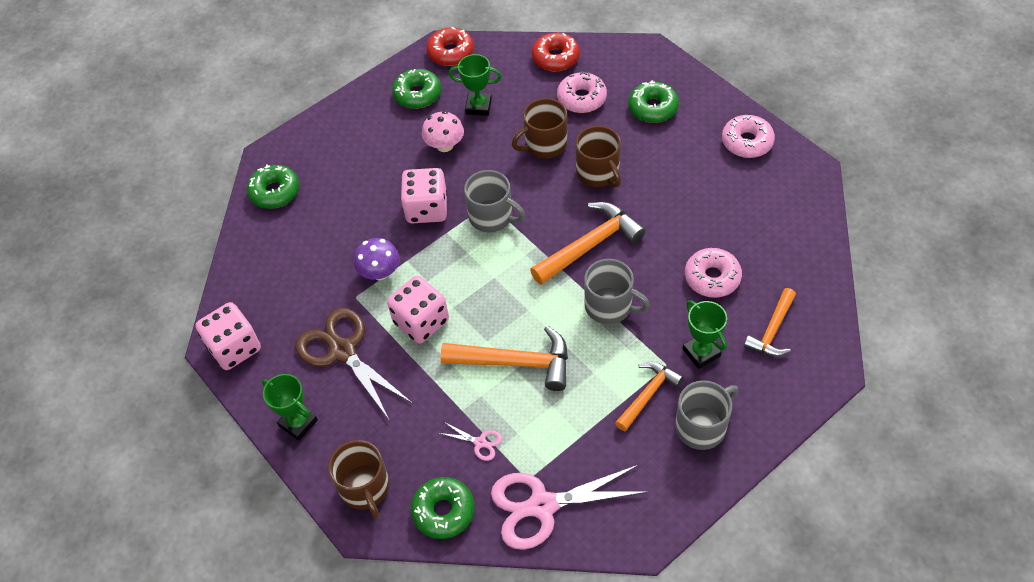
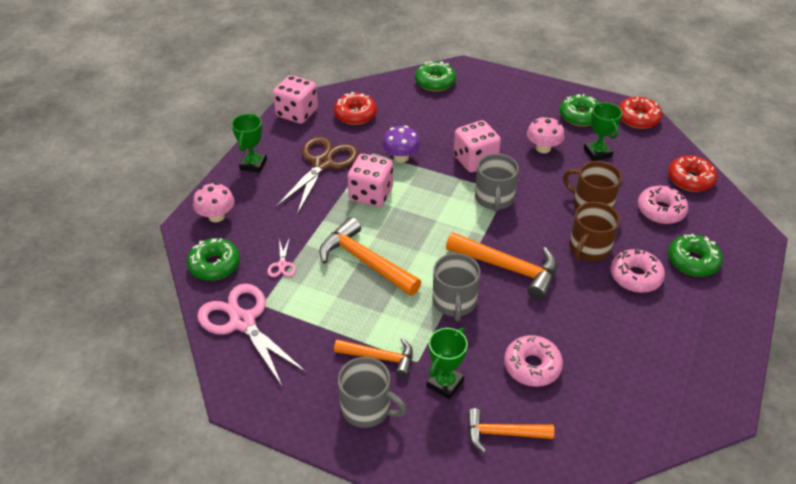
camera: 60 degrees right, 10 degrees down
brown mug [328,440,390,518] -> pink mushroom [193,183,235,222]
orange hammer [440,326,568,391] -> orange hammer turned 150 degrees clockwise [320,217,421,296]
pink donut [722,115,775,158] -> pink donut moved to [610,249,665,293]
none -> red donut [334,92,377,125]

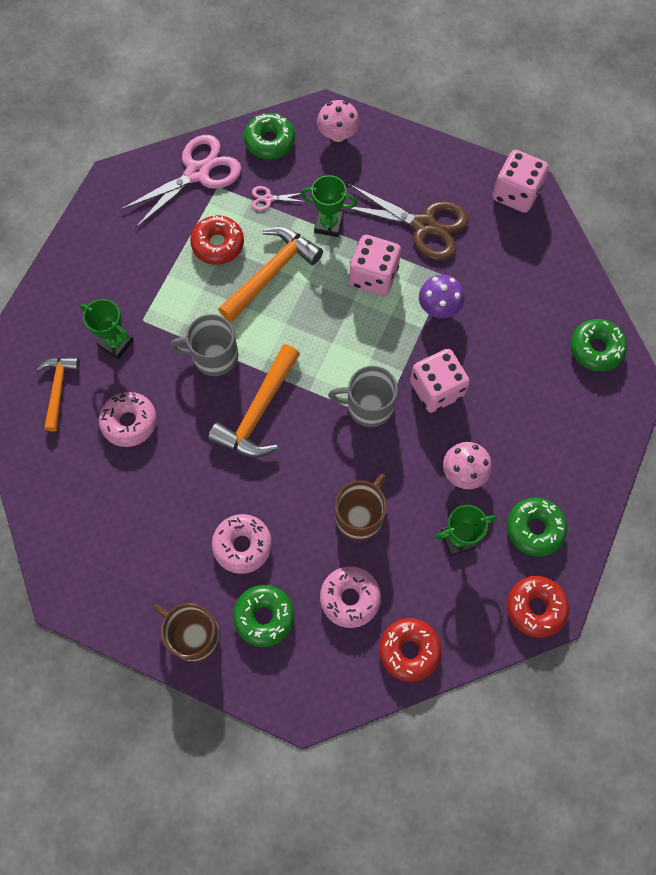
camera: 90 degrees right, 25 degrees up
green trophy [232,113,267,173] -> green trophy moved to [301,175,357,237]
red donut [334,92,377,125] -> red donut moved to [190,215,244,265]
orange hammer [334,338,413,378] -> none
grey mug [338,357,407,428] -> none
brown mug [569,202,620,261] -> brown mug moved to [153,603,220,662]

